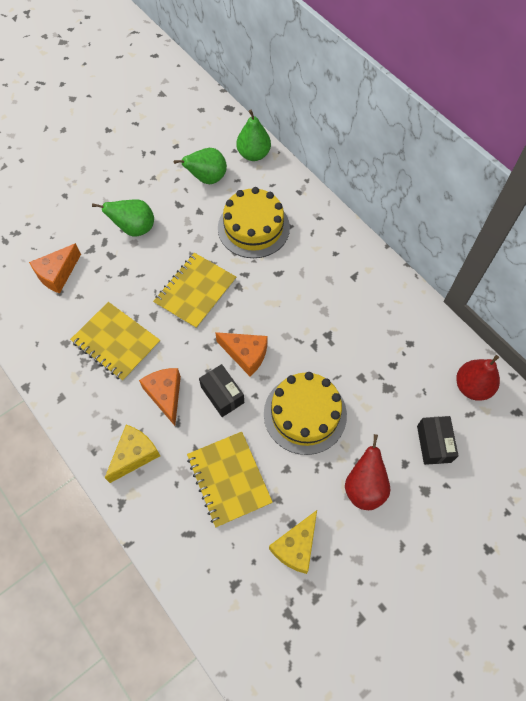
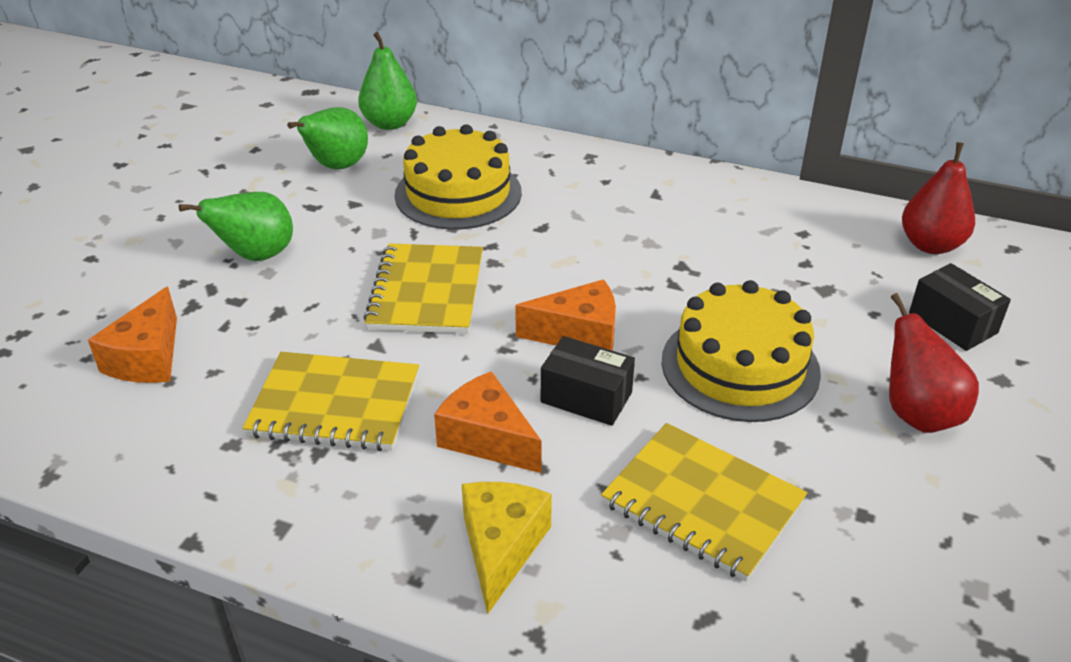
camera: 30 degrees left, 25 degrees down
yellow cheese [269,510,317,574] -> none

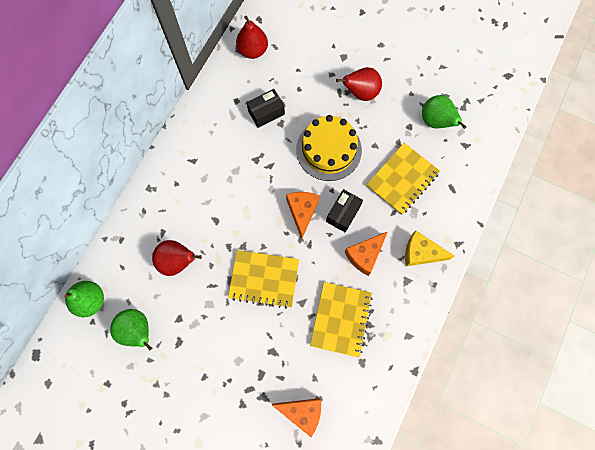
camera: 85 degrees left, 35 degrees up
green pear [179,192,293,261] -> green pear moved to [422,95,466,129]
yellow cake [395,124,522,230] -> red pear [152,240,202,276]
black box [909,263,1011,351] -> black box moved to [246,89,285,128]

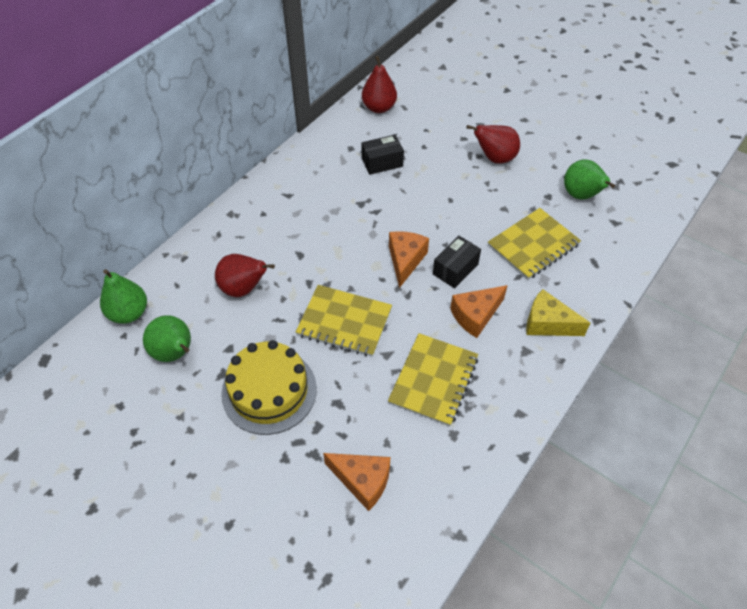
camera: 10 degrees right, 20 degrees down
yellow cake [296,115,362,181] -> yellow cake moved to [221,340,317,435]

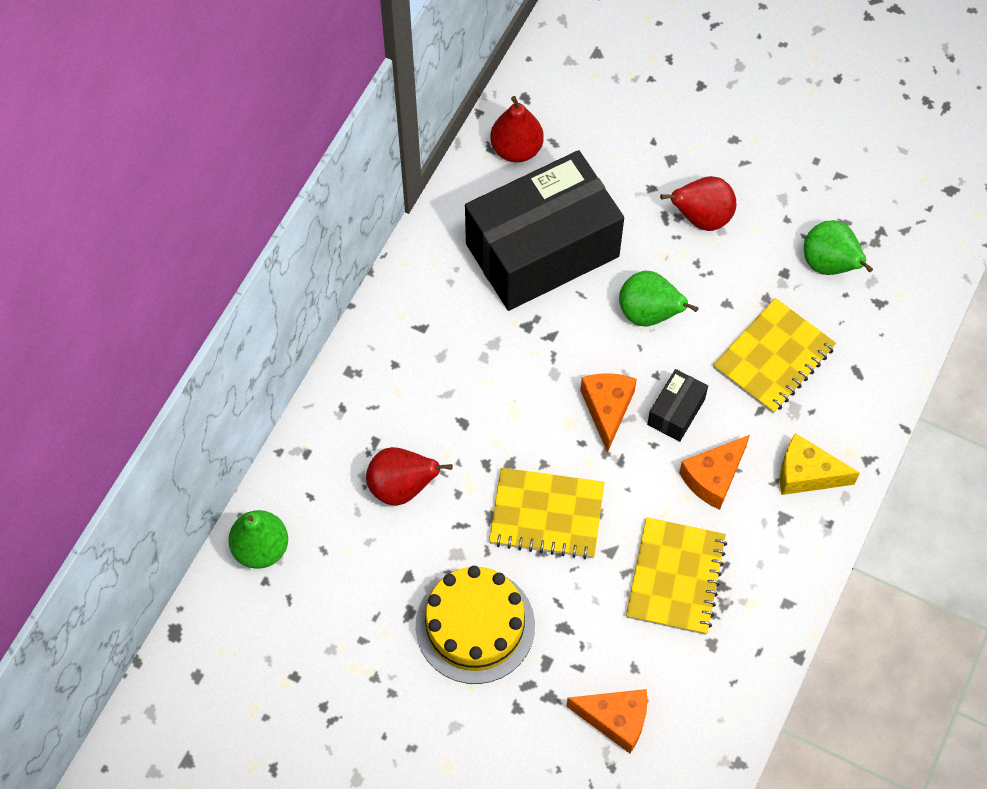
camera: 10 degrees left, 10 degrees up
green pear [143,315,191,362] -> green pear moved to [619,271,699,326]
black box [362,135,404,175] -> black box [465,150,624,311], size x2.47

